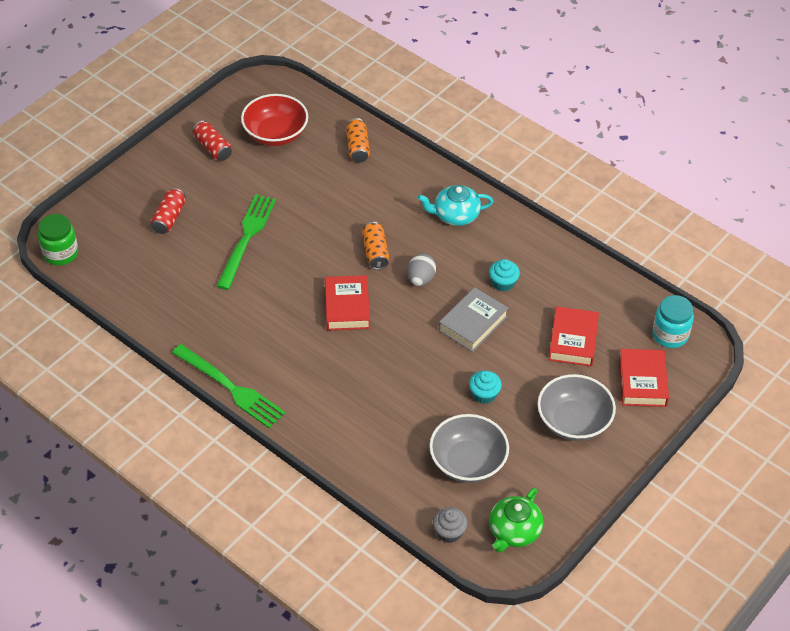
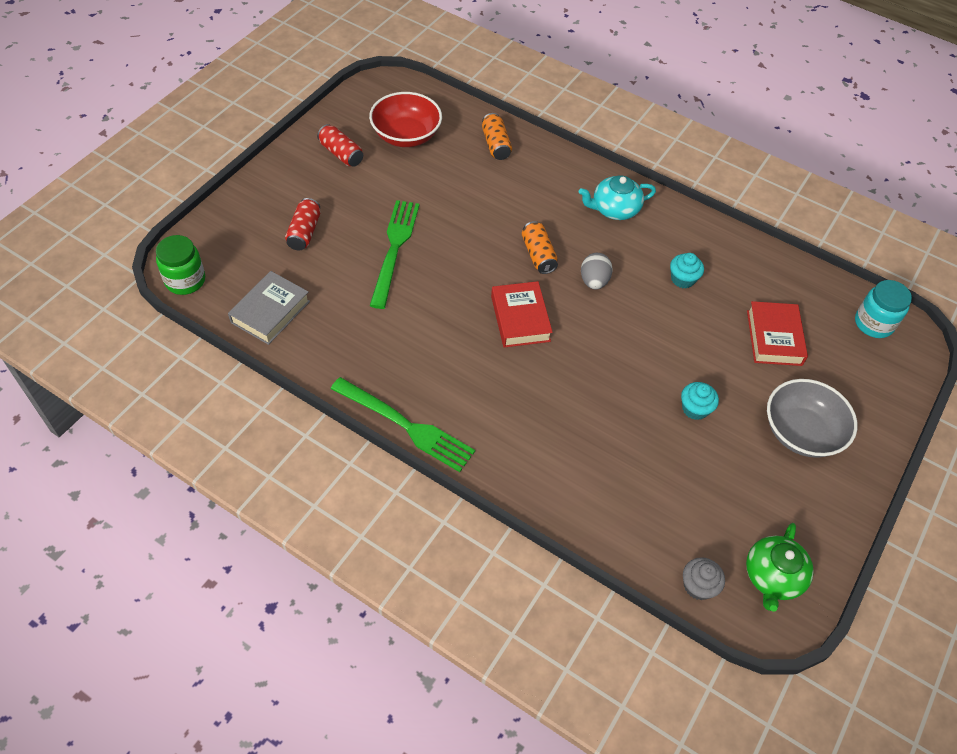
camera: 10 degrees left, 5 degrees up
grey bowl [429,414,509,483] -> none
grey book [439,287,509,352] -> grey book moved to [228,271,310,345]
red book [619,349,669,407] -> none

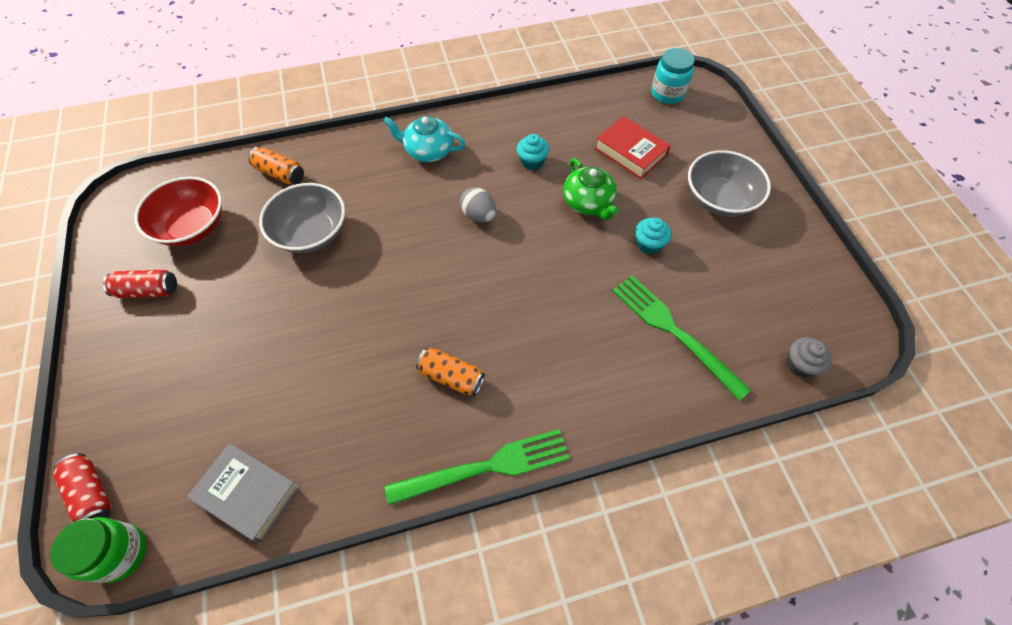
camera: 45 degrees left, 5 degrees up
grey book [228,271,310,345] -> grey book turned 45 degrees counterclockwise [187,443,300,543]
red can [285,198,320,251] -> red can moved to [53,453,112,523]
green fork [370,200,419,309] -> green fork moved to [613,276,751,401]
red book [491,281,553,348] -> none
orange can [522,221,558,274] -> orange can moved to [416,348,485,396]
turquoise teapot [579,175,656,220] -> turquoise teapot turned 75 degrees clockwise [383,116,465,162]
green teapot [746,523,814,612] -> green teapot moved to [563,158,618,220]
none -> grey bowl [259,183,345,253]

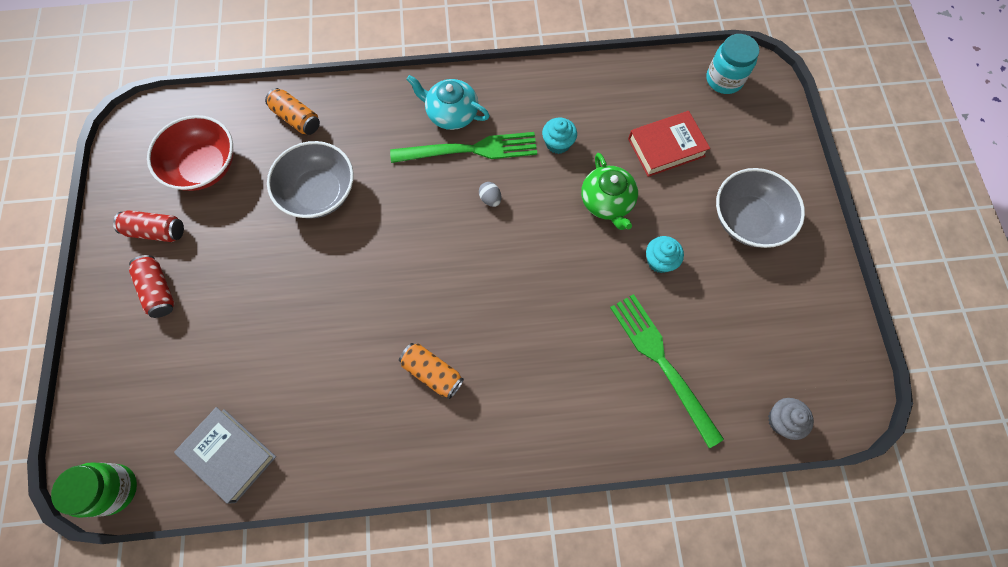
camera: 10 degrees right, 10 degrees up
red can [53,453,112,523] -> red can moved to [129,255,175,318]
green fork [385,429,570,505] -> green fork moved to [390,132,537,163]
grey egg [460,187,496,223] -> grey egg [479,182,501,207], size x0.64
red book [595,116,671,179] -> red book turned 75 degrees counterclockwise [628,111,710,177]

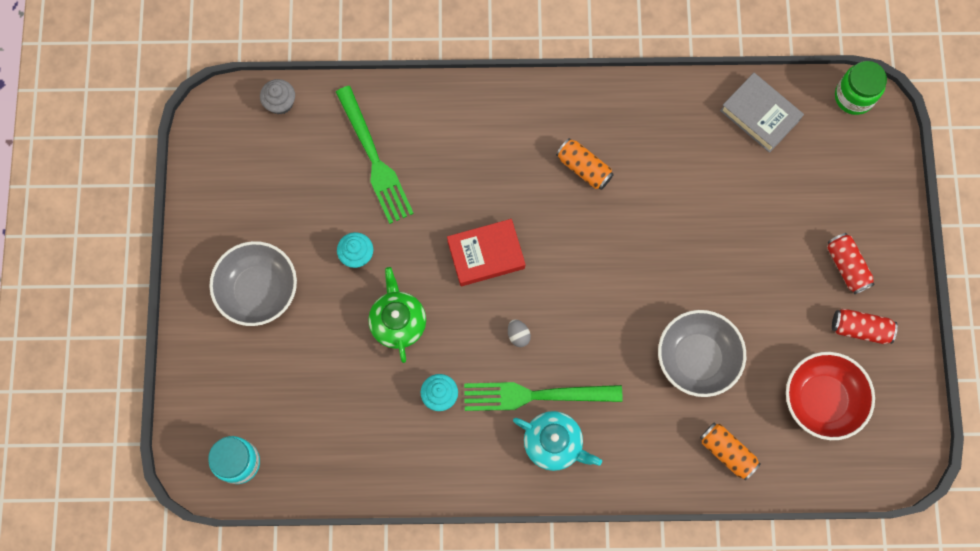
camera: 175 degrees left, 5 degrees up
red book [628,111,710,177] -> red book moved to [447,219,525,286]

